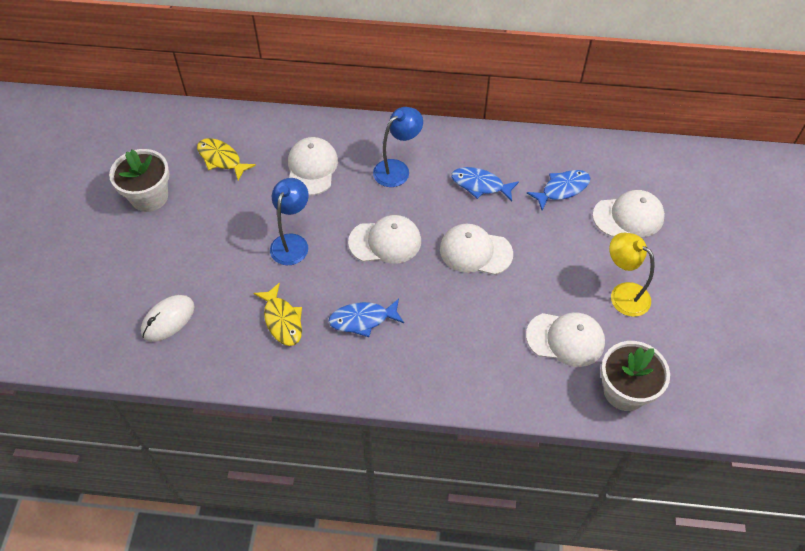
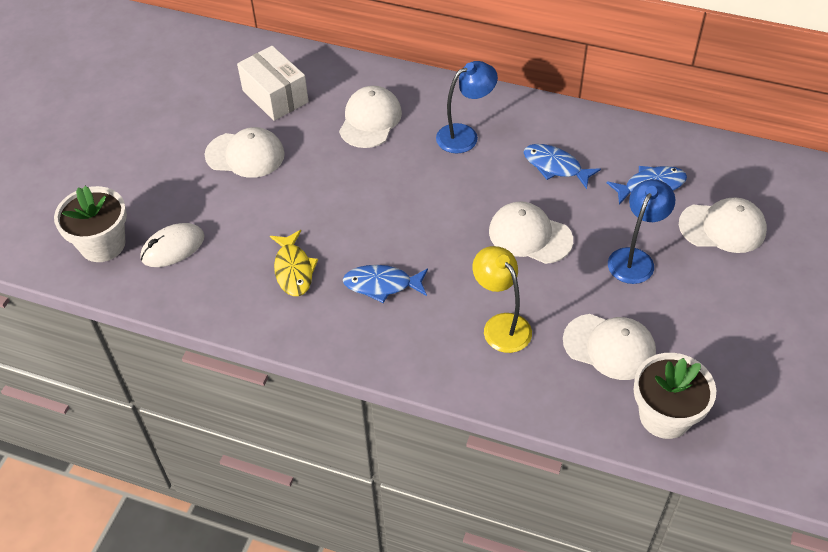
camera: 15 degrees right, 5 degrees down
white flower pot [109,149,170,212] -> white flower pot moved to [54,186,127,262]
yellow fish [197,138,256,181] -> white box [237,46,309,121]
blue lamp [270,178,309,265] -> blue lamp moved to [608,179,675,284]
white cap [348,215,421,264] -> white cap moved to [204,127,285,178]
yellow lamp [609,233,655,317] -> yellow lamp moved to [473,246,532,353]

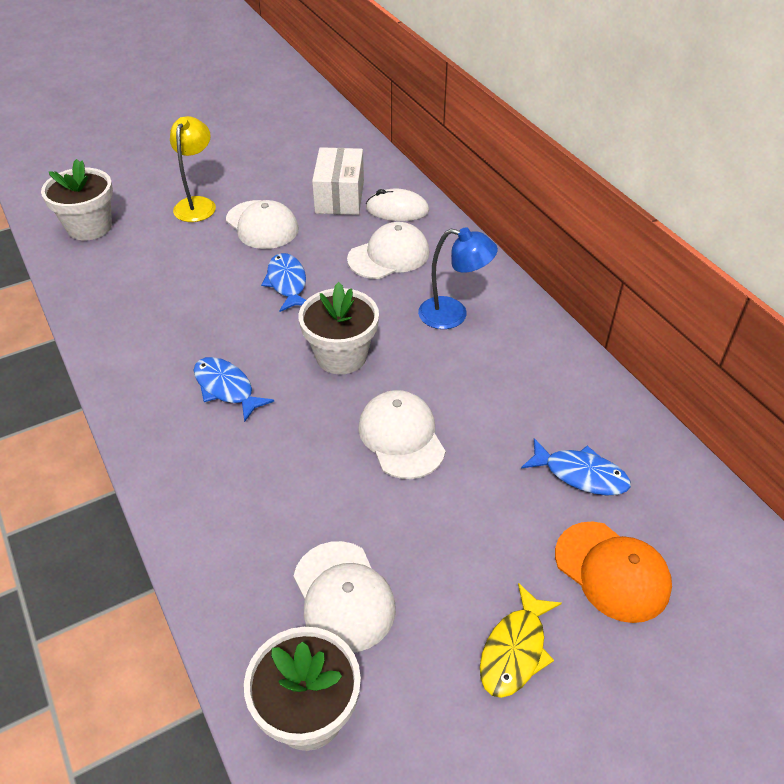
camera: 40 degrees right, 5 degrees down
white mouse [140,223,205,267] -> white mouse moved to [366,189,429,221]
yellow fish [270,230,318,296] -> yellow fish moved to [480,583,562,698]
yellow lamp [473,246,532,353] -> yellow lamp moved to [170,116,216,222]
blue fish [524,144,601,189] -> blue fish moved to [261,253,306,312]
blue lamp [608,179,675,284] -> none
white cap [679,198,767,253] -> orange cap [555,522,672,623]
none -> white flower pot [299,282,379,374]

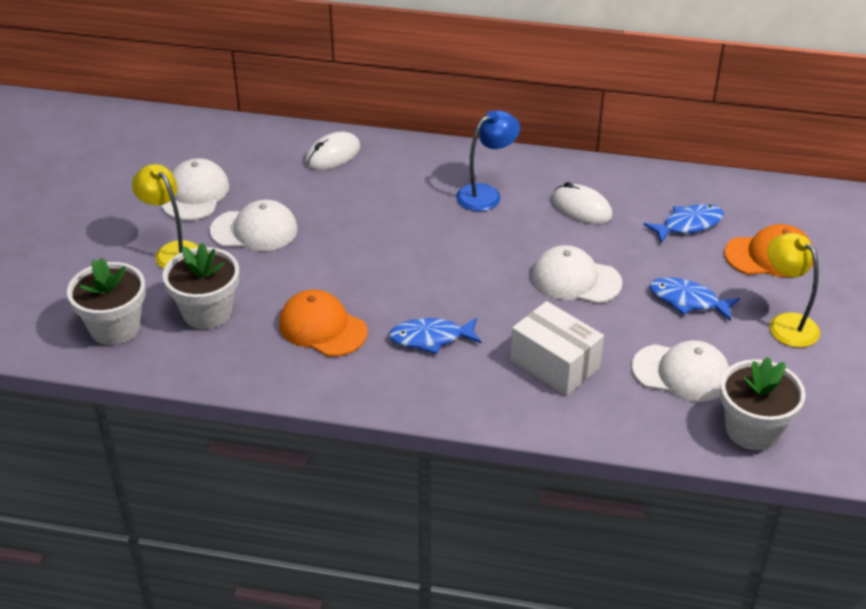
camera: 50 degrees left, 5 degrees down
blue fish [261,253,306,312] -> blue fish moved to [650,277,740,321]
white flower pot [299,282,379,374] -> white flower pot moved to [163,243,239,329]
white box [312,147,364,215] -> white box moved to [510,301,604,396]
white cap [347,222,429,279] -> white cap moved to [162,158,229,220]
yellow fish [480,583,562,698] -> yellow lamp [767,233,820,348]
none -> orange cap [279,290,367,357]
none -> white mouse [552,182,612,224]

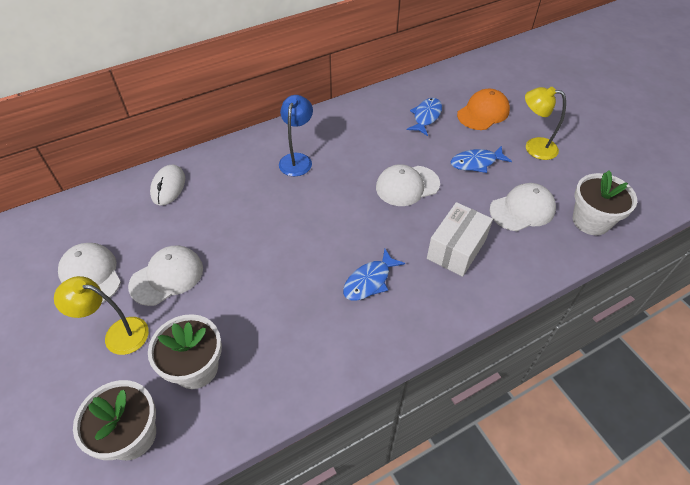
camera: 40 degrees left, 10 degrees up
orange cap [279,290,367,357] -> none
white box [510,301,604,396] -> white box turned 60 degrees counterclockwise [427,202,493,277]
white mouse [552,182,612,224] -> none

